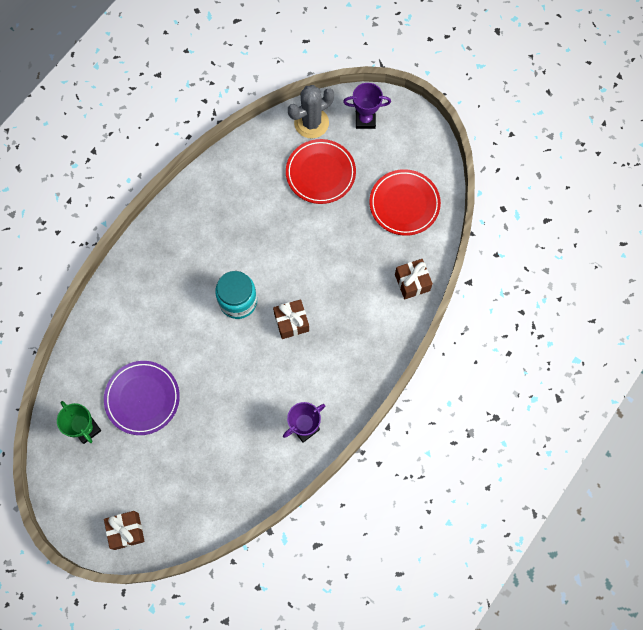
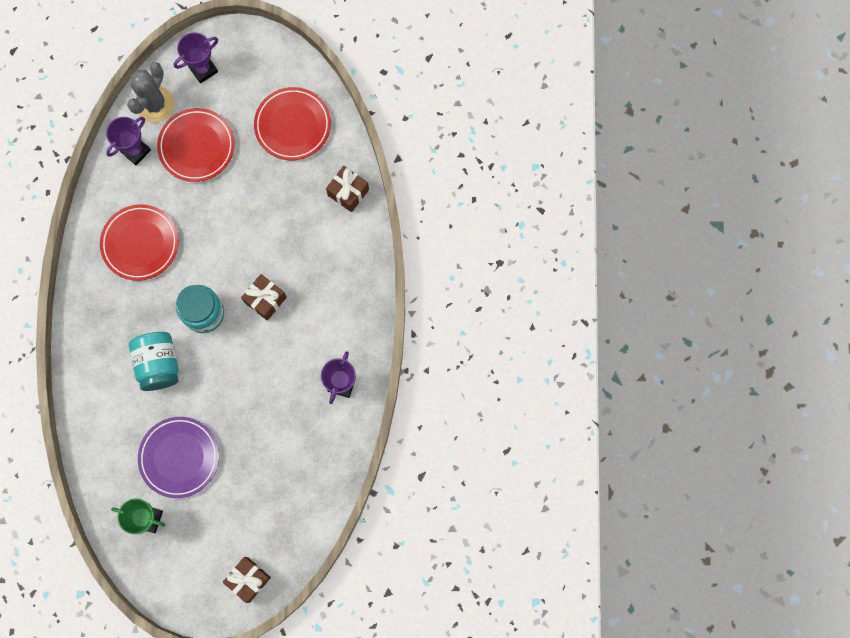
camera: 35 degrees left, 5 degrees up
none -> red plate [100,204,179,281]
none -> purple trophy [106,117,151,165]
none -> turquoise jar [129,332,179,391]

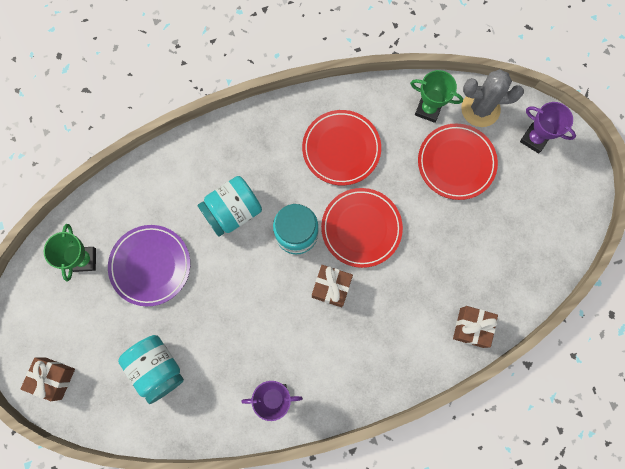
camera: 70 degrees right, 0 degrees up
purple trophy [106,117,151,165] -> green trophy [410,70,463,123]
red plate [254,87,331,160] -> red plate moved to [321,188,403,268]
none -> turquoise jar [118,335,184,404]

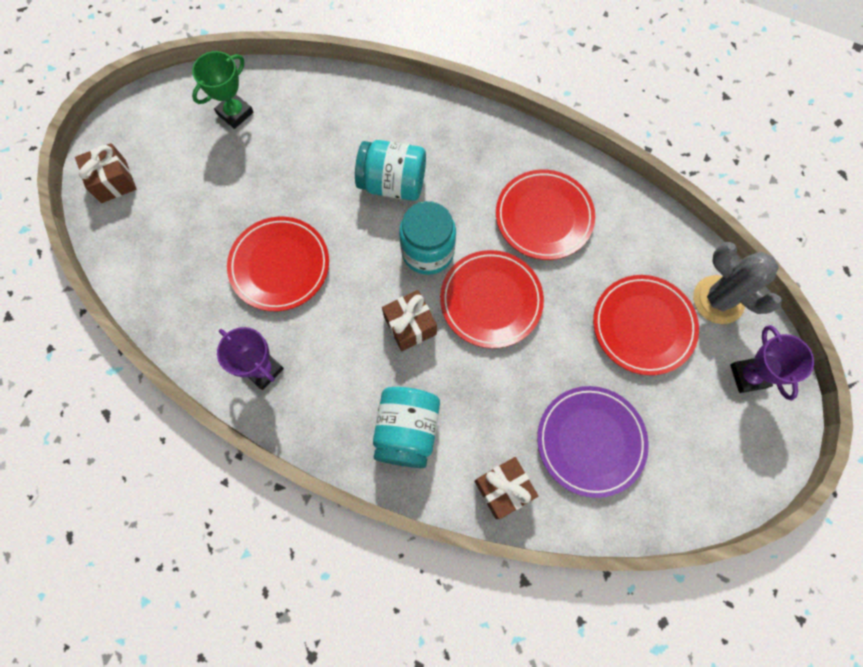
camera: 45 degrees right, 5 degrees down
purple plate [108,225,190,306] -> purple plate moved to [537,386,649,498]
turquoise jar [118,335,184,404] -> turquoise jar moved to [373,387,440,468]
green trophy [410,70,463,123] -> none
none -> red plate [227,217,329,311]

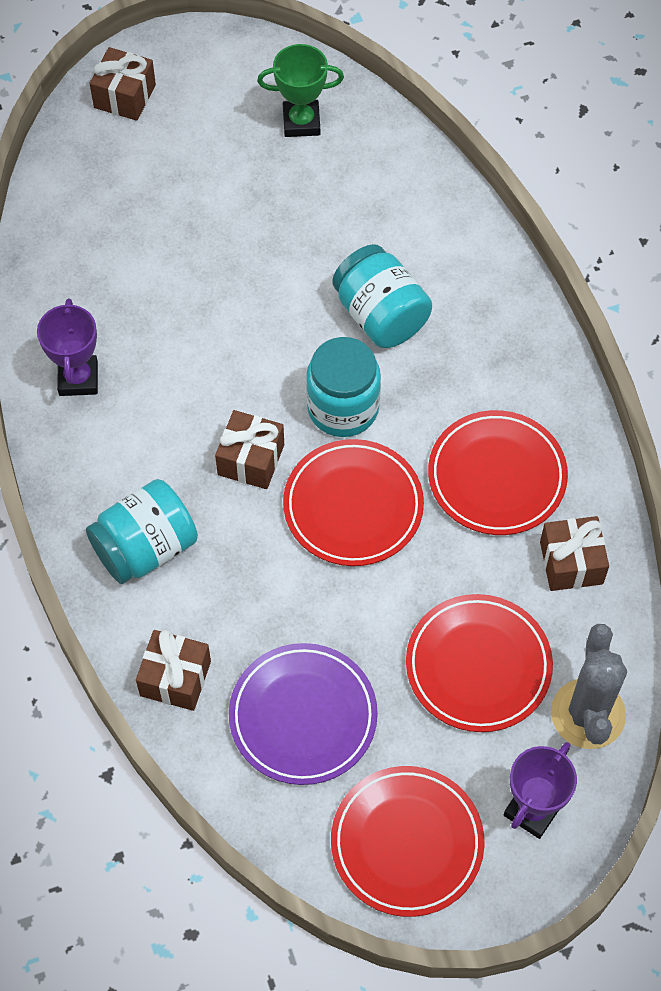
camera: 45 degrees right, 10 degrees down
red plate [227,217,329,311] -> red plate moved to [331,766,484,917]
none -> brown gift [540,516,609,591]

